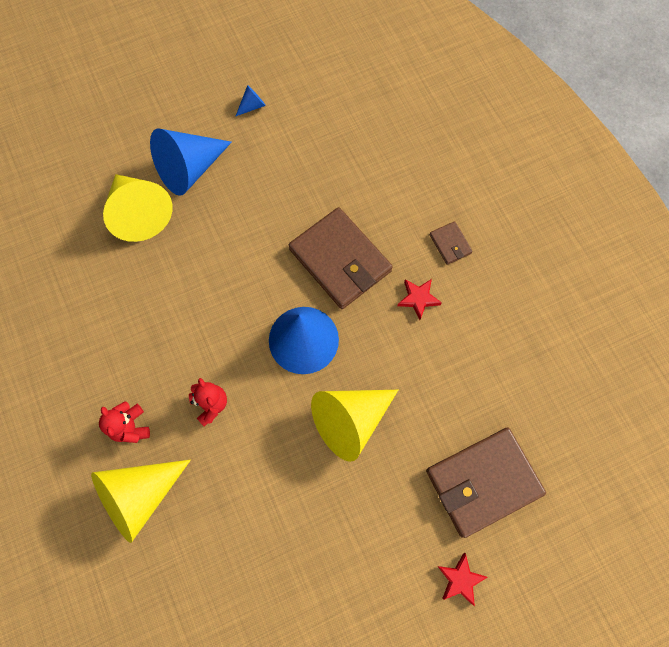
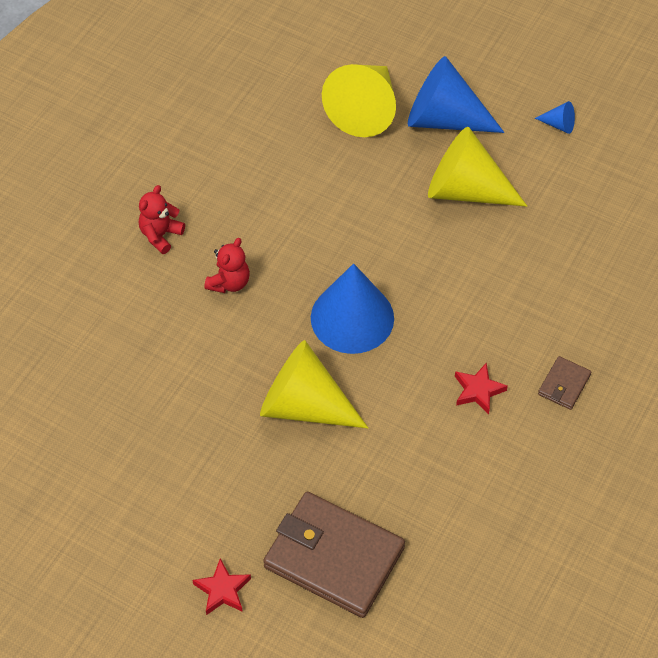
camera: 55 degrees right, 15 degrees down
yellow cone [91,460,191,543] -> yellow cone moved to [428,127,527,207]
brown wallet [289,207,393,309] -> none

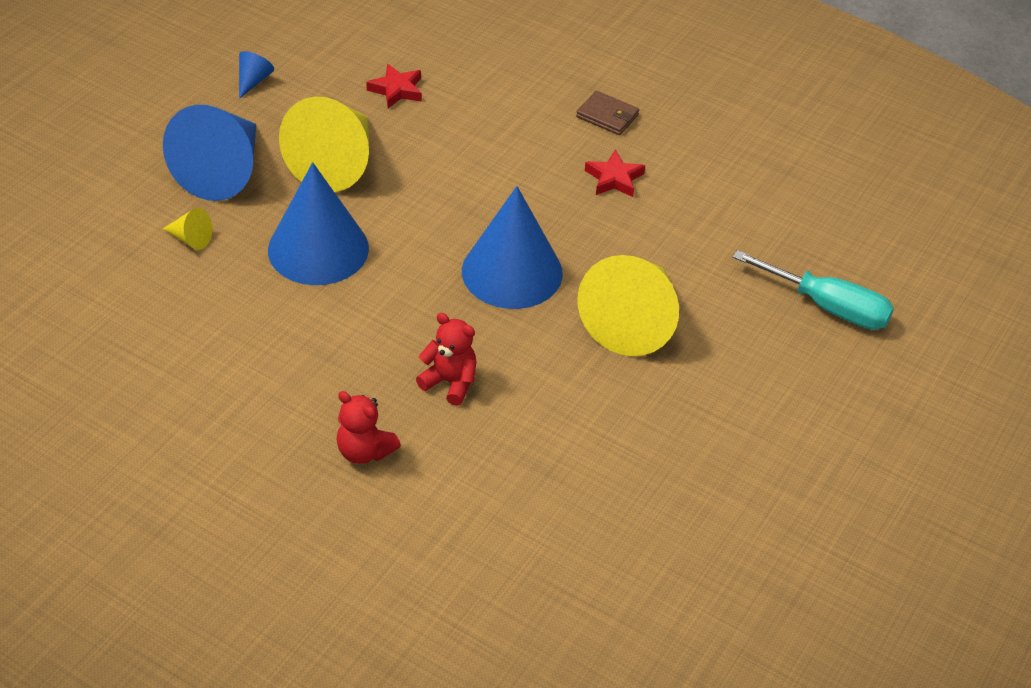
camera: 90 degrees left, 10 degrees down
red star [193,558,251,615] -> red star moved to [366,64,422,108]
brown wallet [263,492,405,618] -> turquoise screwdriver [733,250,894,330]
yellow cone [322,64,396,137] -> yellow cone [163,208,212,250], size x0.41
none -> blue cone [268,162,369,285]

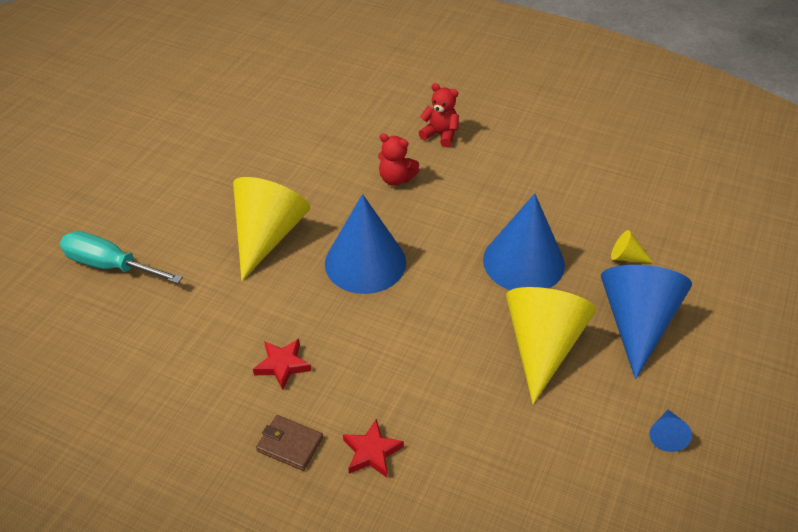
camera: 175 degrees right, 0 degrees up
red star [366,64,422,108] -> red star moved to [343,419,404,478]

